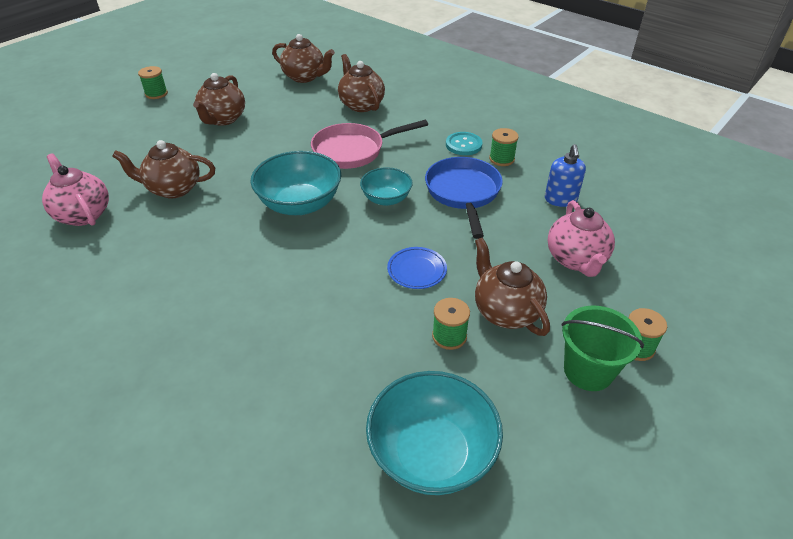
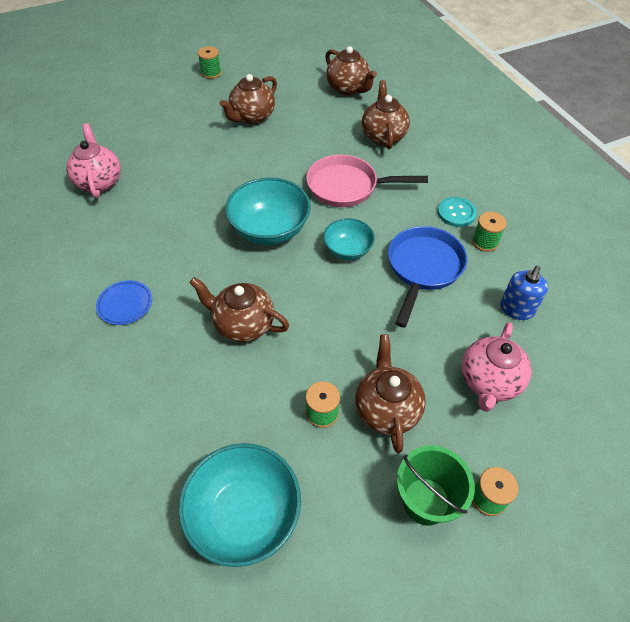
camera: 25 degrees right, 10 degrees up
brown teapot [112,140,215,199] -> brown teapot moved to [189,277,289,342]
blue plate [387,247,447,289] -> blue plate moved to [96,280,152,325]

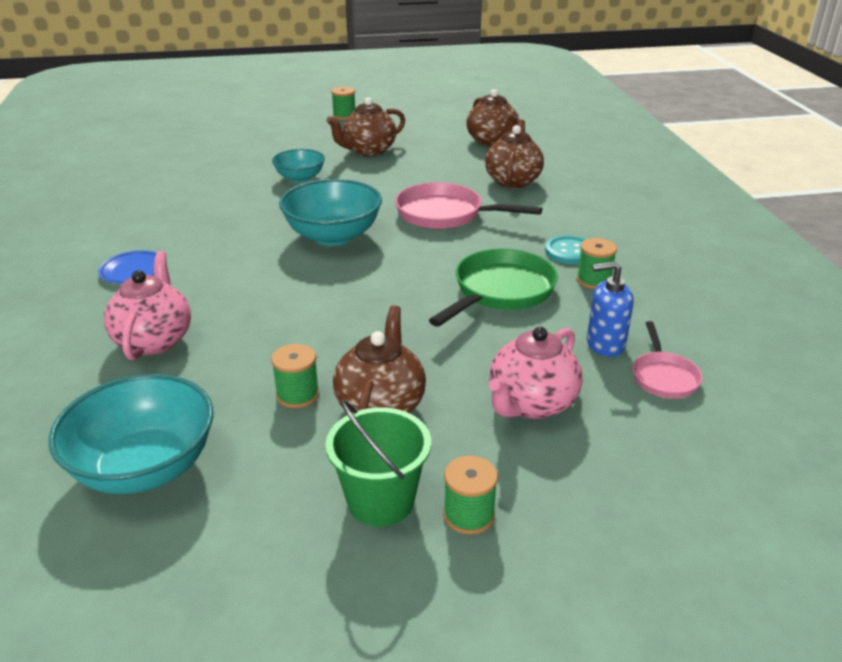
camera: 15 degrees right, 20 degrees down
pink teapot [66,123,121,198] -> pink teapot moved to [104,251,191,360]
brown teapot [189,277,289,342] -> none
turquoise bowl [323,218,375,260] -> turquoise bowl moved to [272,149,325,183]
blue pan [388,226,467,328] -> green pan [429,249,558,327]
blue soap dispenser [500,266,548,320] -> blue soap dispenser turned 45 degrees clockwise [587,261,634,357]
none -> pink pan [633,321,703,399]

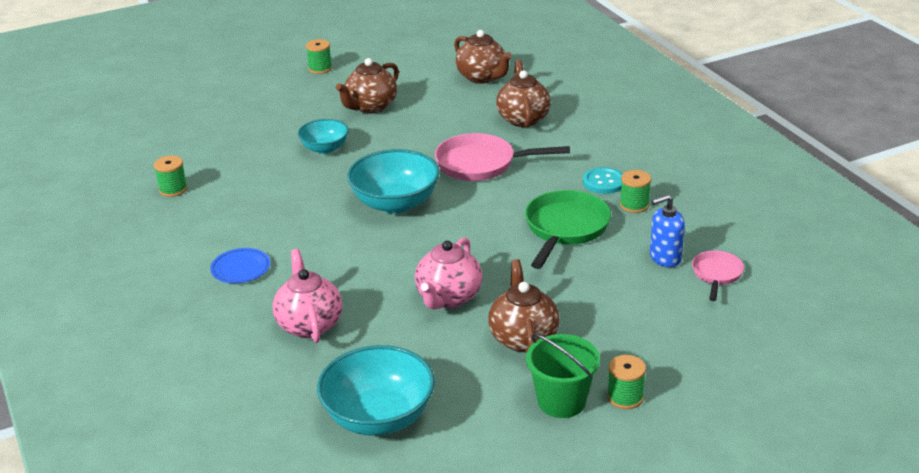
camera: 15 degrees left, 0 degrees up
green spool [271,344,320,408] -> green spool moved to [154,156,188,197]
pink teapot [489,327,583,419] -> pink teapot moved to [415,237,482,309]
pink pan [633,321,703,399] -> pink pan turned 150 degrees counterclockwise [692,250,744,301]

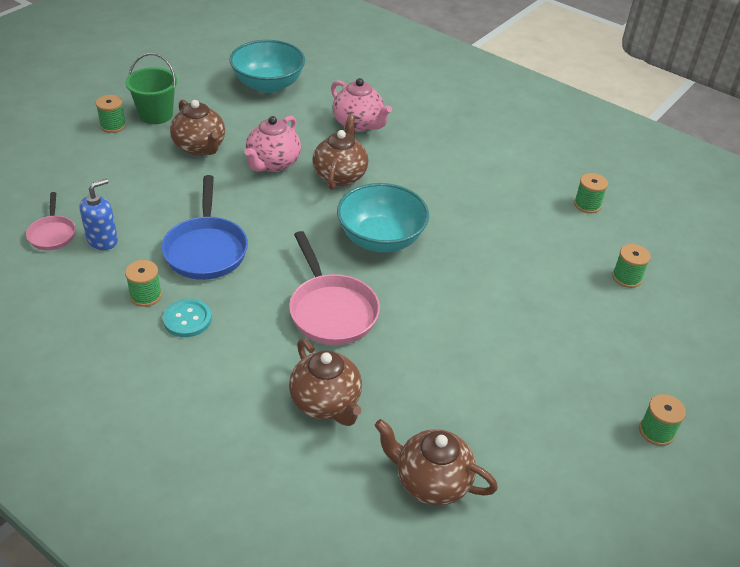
camera: 150 degrees right, 10 degrees up
blue plate [210,248,270,283] -> none
turquoise bowl [298,119,349,154] -> none
brown teapot [336,58,399,113] -> brown teapot moved to [313,114,368,190]
pink teapot [415,237,482,309] -> pink teapot turned 150 degrees counterclockwise [245,116,301,172]
pink pan [435,133,570,181] -> pink pan turned 90 degrees clockwise [289,231,380,345]
green pan [525,190,611,269] -> blue pan [162,175,248,280]
none -> green spool [612,244,651,288]

